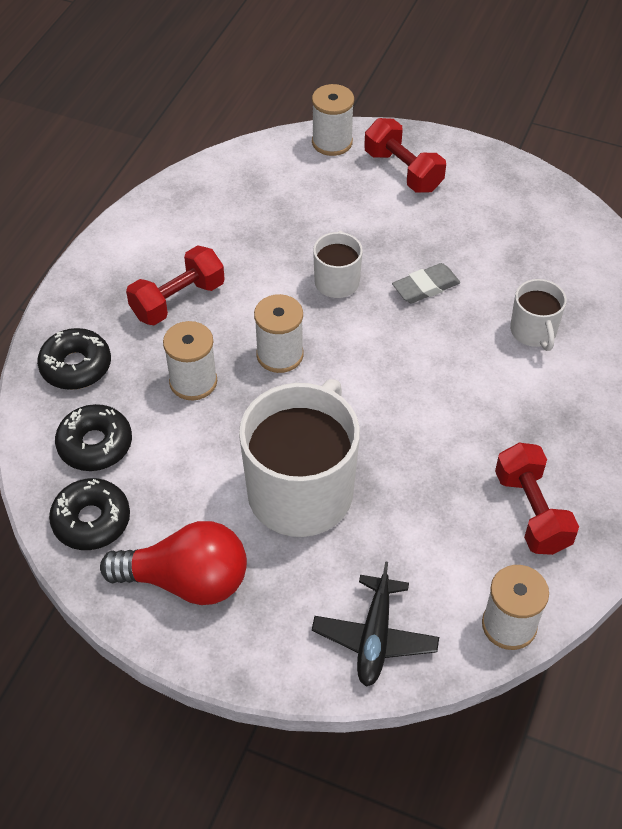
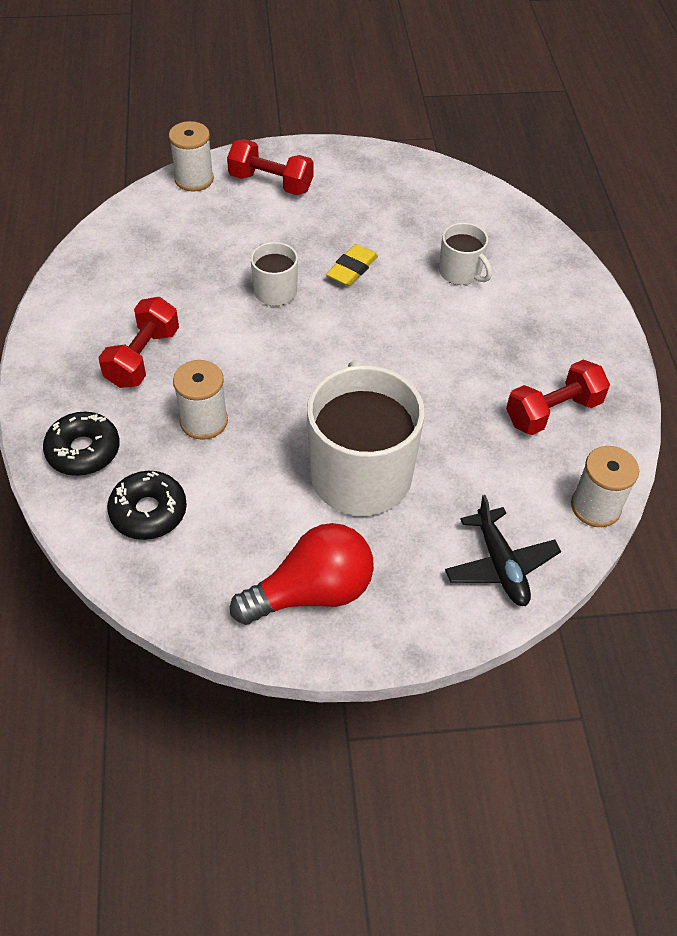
camera: 30 degrees left, 0 degrees up
black donut [49,478,130,550] -> none
white spool [254,294,304,373] -> none
grey eraser [392,263,460,303] -> yellow eraser [326,244,378,286]
red dumbbell [495,443,579,555] -> red dumbbell turned 75 degrees counterclockwise [506,359,610,435]

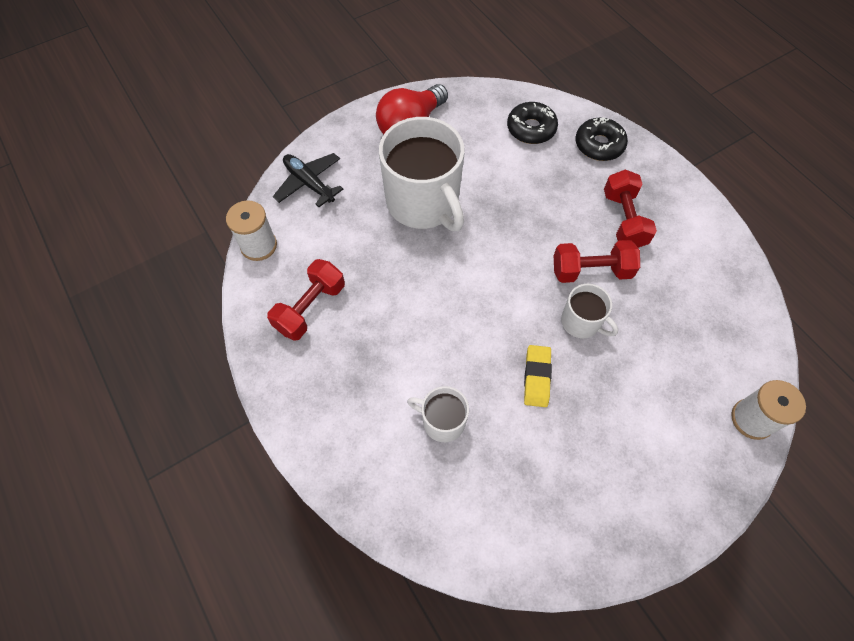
camera: 155 degrees right, 10 degrees up
white spool [173,360,228,440] -> none
red dumbbell [227,139,314,195] -> red dumbbell moved to [554,240,640,283]

